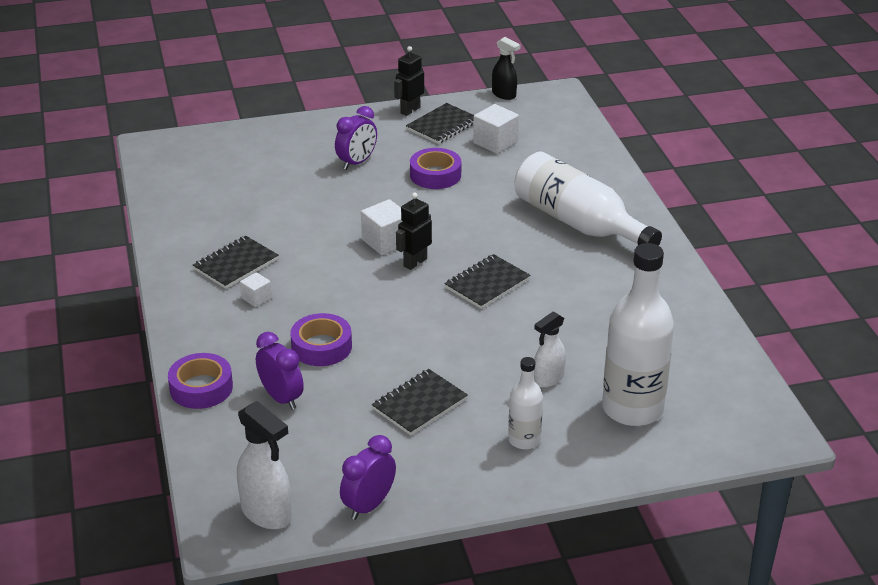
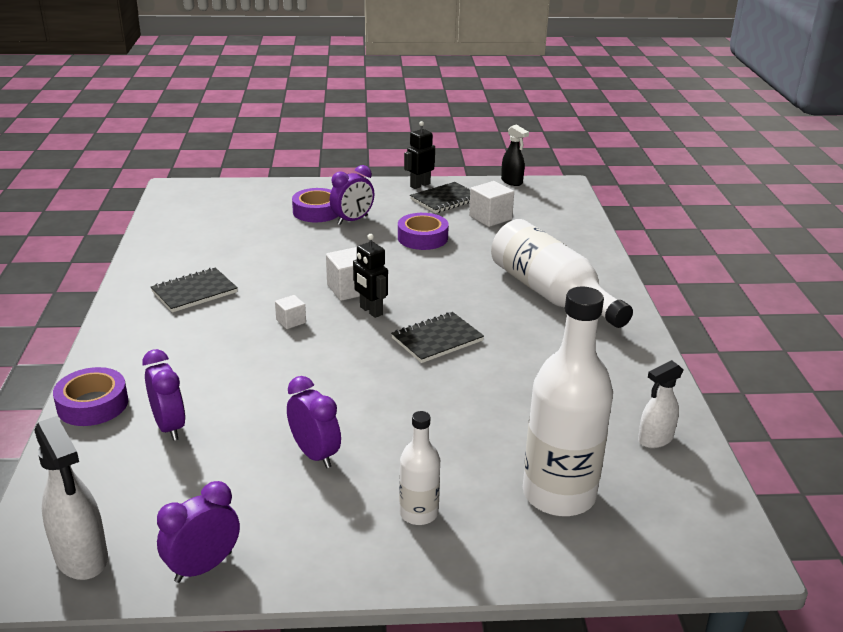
camera: 10 degrees right, 5 degrees down
white cube [240,272,272,307] -> white cube moved to [275,295,306,329]
purple tape [290,313,352,366] -> purple tape moved to [292,188,338,222]
black notebook [372,369,468,435] -> purple clock [287,376,341,468]
black robot [396,193,432,270] -> black robot turned 90 degrees counterclockwise [353,234,388,318]
white spray bottle [534,311,566,388] -> white spray bottle moved to [638,360,683,448]

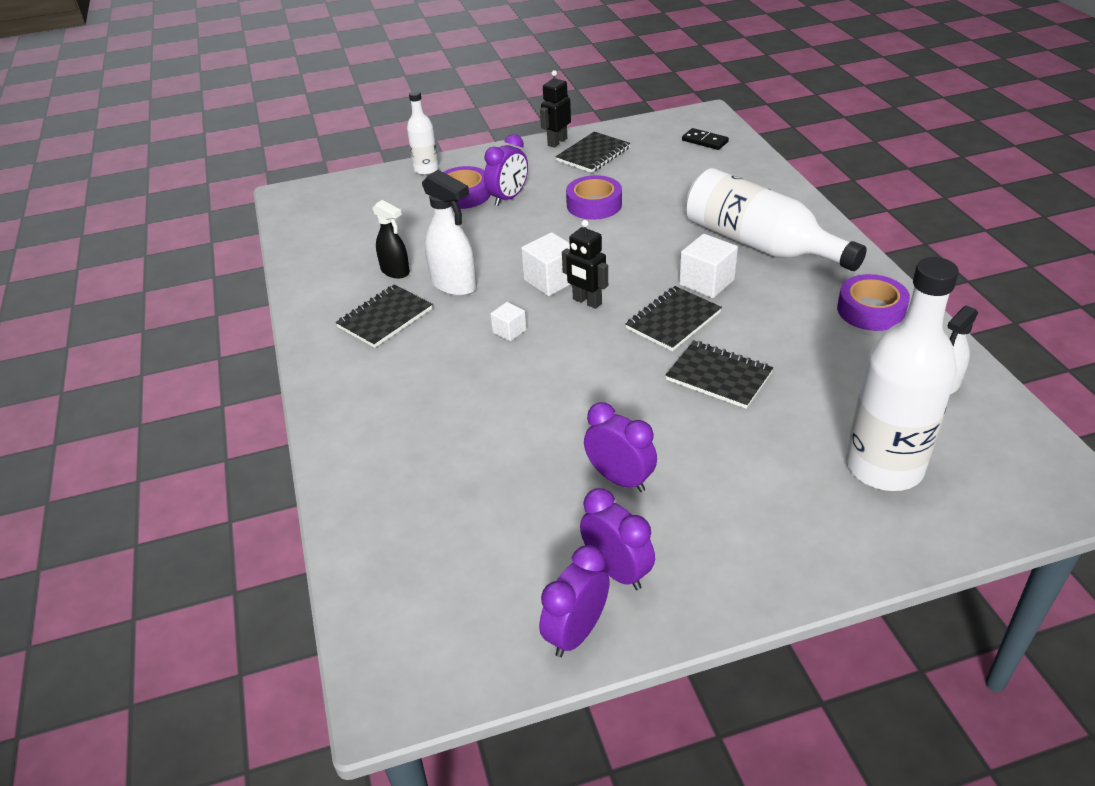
camera: 10 degrees left, 10 degrees up
white spray bottle [34,416,108,580] -> white spray bottle moved to [422,170,477,296]
purple tape [53,367,128,426] -> purple tape moved to [837,274,910,331]
purple clock [142,349,185,441] -> purple clock moved to [580,488,655,590]
white bottle [399,411,440,525] -> white bottle moved to [407,91,439,175]
white cube [469,181,514,227] -> white cube moved to [679,234,738,298]
black spray bottle [501,125,529,186] -> black spray bottle moved to [373,200,410,278]
none -> black notebook [665,341,773,409]
none -> black domino [682,128,729,150]

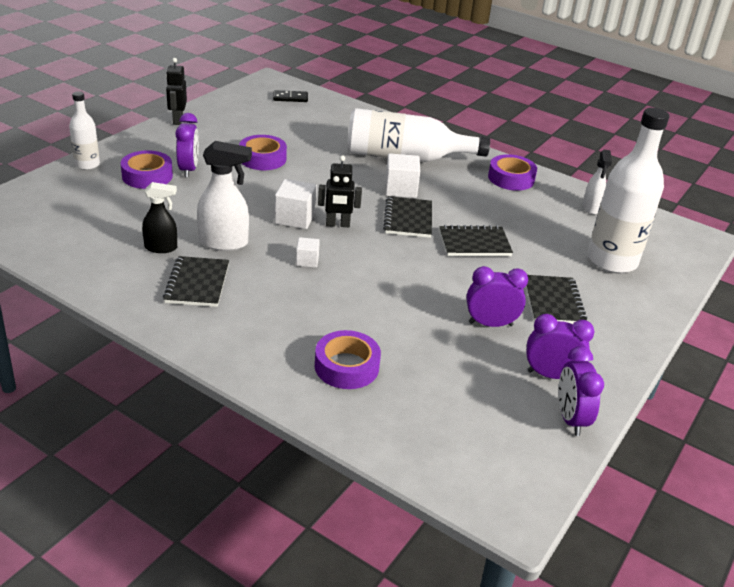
camera: 45 degrees left, 5 degrees down
black notebook [555,132,630,173] -> black notebook moved to [526,275,587,324]
none -> purple tape [315,330,381,389]

